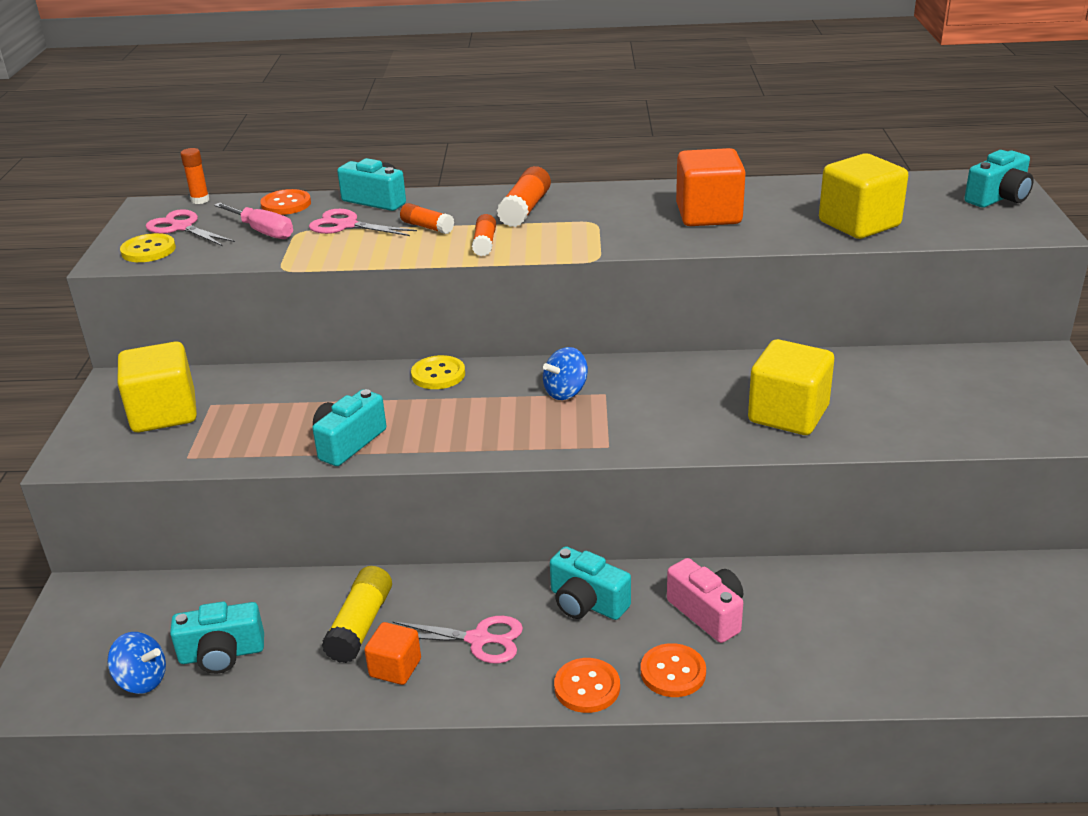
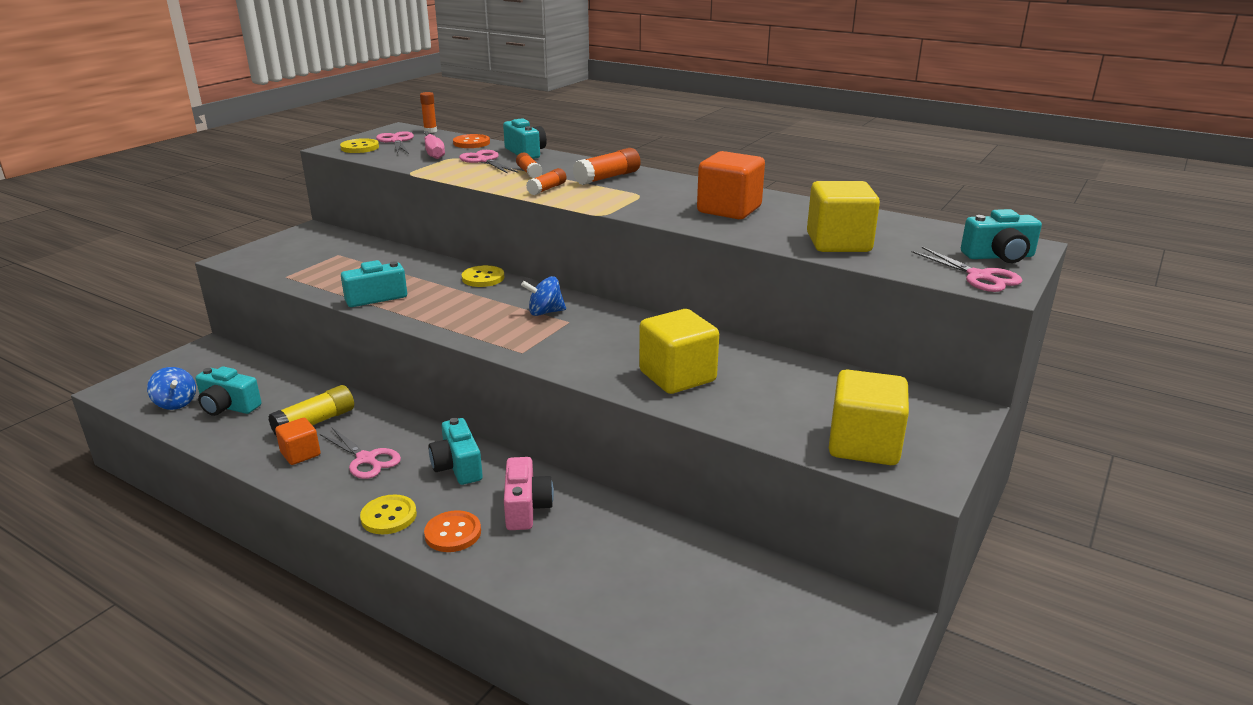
camera: 30 degrees right, 5 degrees down
yellow cube [117,342,197,432] -> yellow cube moved to [829,369,909,465]
orange button [554,658,620,713] -> yellow button [360,495,417,534]
none -> pink scissors [911,247,1022,292]

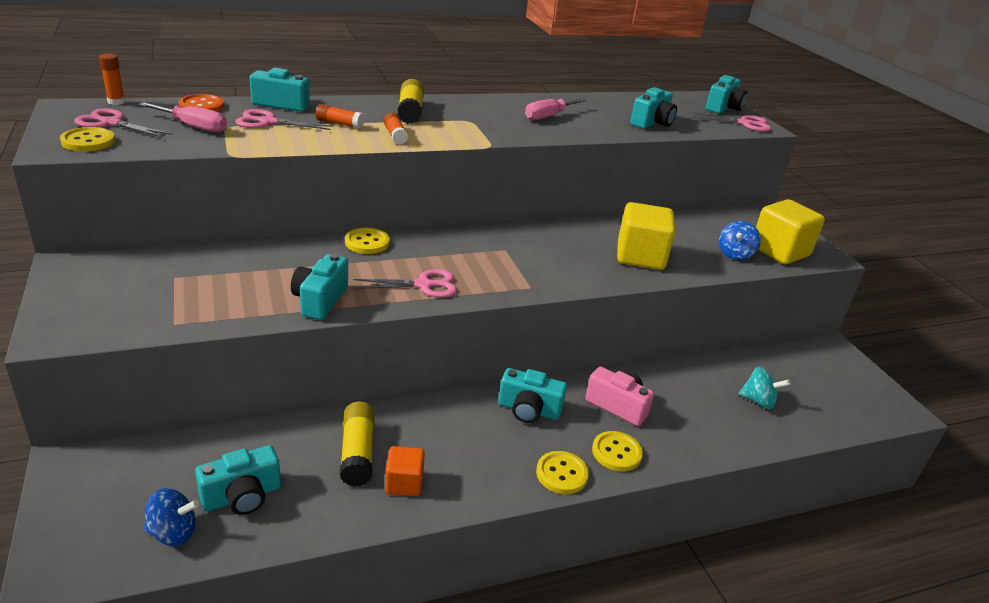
camera: 55 degrees left, 5 degrees up
pink scissors [320,428,401,479] -> pink scissors moved to [353,269,457,298]
orange button [424,510,481,552] -> yellow button [592,431,643,471]
blue spinning top [521,276,566,316] -> blue spinning top moved to [719,221,761,260]
orange glue stick [573,148,641,185] -> yellow glue stick [397,79,424,124]
orange cube [697,151,765,219] -> pink screwdriver [525,98,587,120]
yellow cube [807,181,880,252] -> turquoise camera [630,87,677,129]
none -> turquoise spinning top [738,366,791,409]

